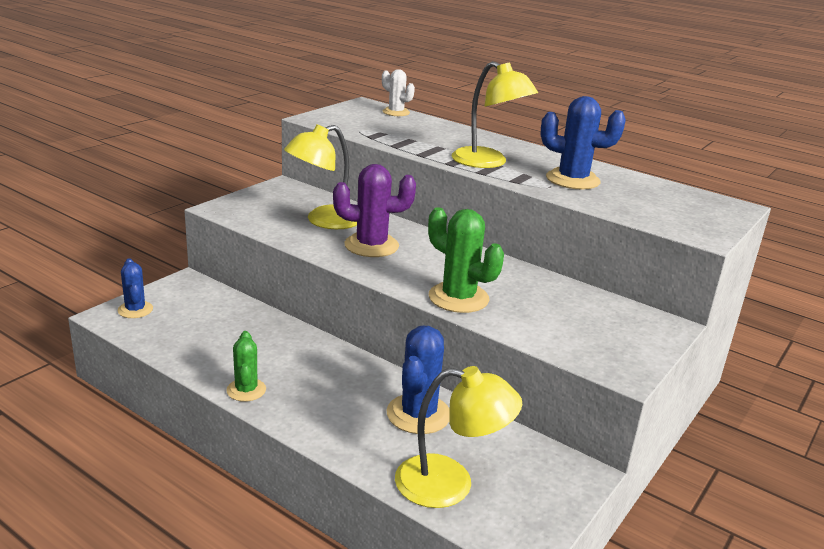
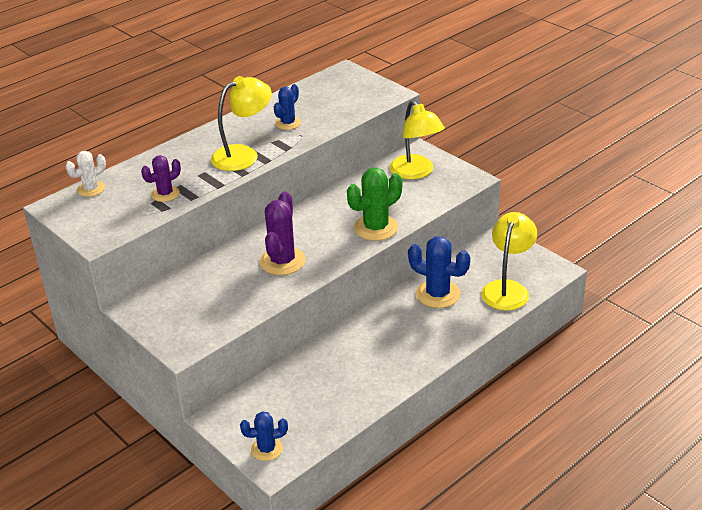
camera: 75 degrees left, 10 degrees up
green cactus [226,331,266,402] -> none
yellow lamp [284,124,357,229] -> yellow lamp moved to [389,100,445,179]
blue cactus [541,96,626,189] -> blue cactus [274,84,301,130], size x0.61
none -> purple cactus [141,155,181,202]

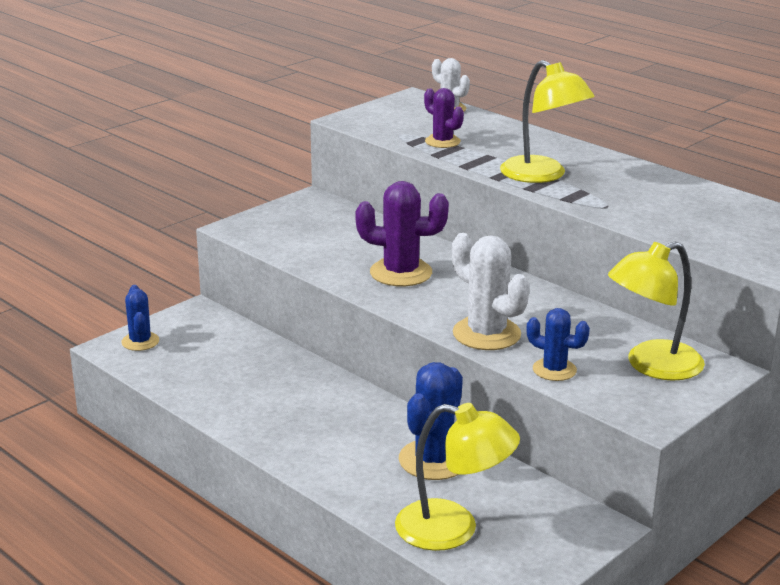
camera: 85 degrees right, 10 degrees down
blue cactus [274,84,301,130] -> blue cactus moved to [526,308,590,381]
green cactus [347,168,402,241] -> white cactus [452,233,530,350]

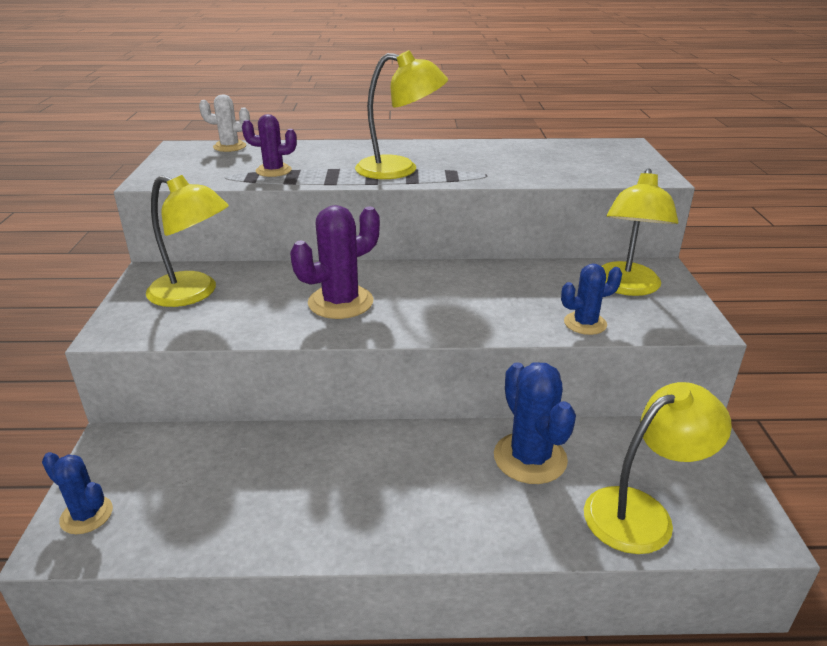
camera: 45 degrees left, 5 degrees up
white cactus [452,233,530,350] -> none
none -> yellow lamp [146,175,229,307]

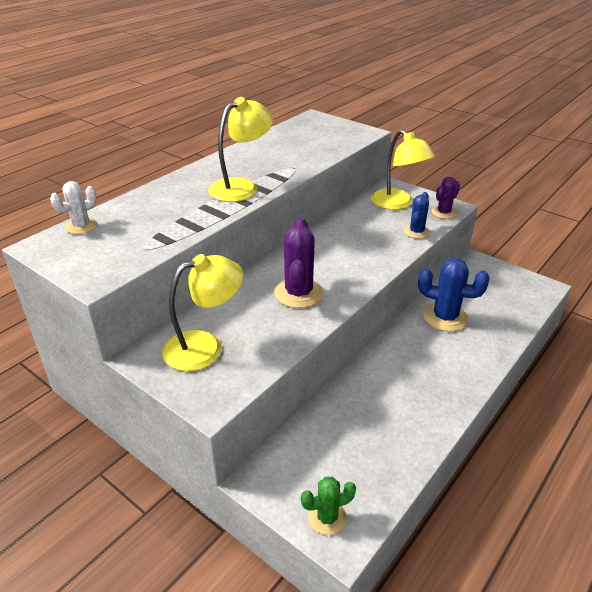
camera: 50 degrees left, 5 degrees up
blue cactus [42,452,113,534] -> green cactus [301,477,356,535]
purple cactus [242,114,297,177] -> purple cactus moved to [432,177,460,219]
yellow lamp [584,382,732,554] -> none

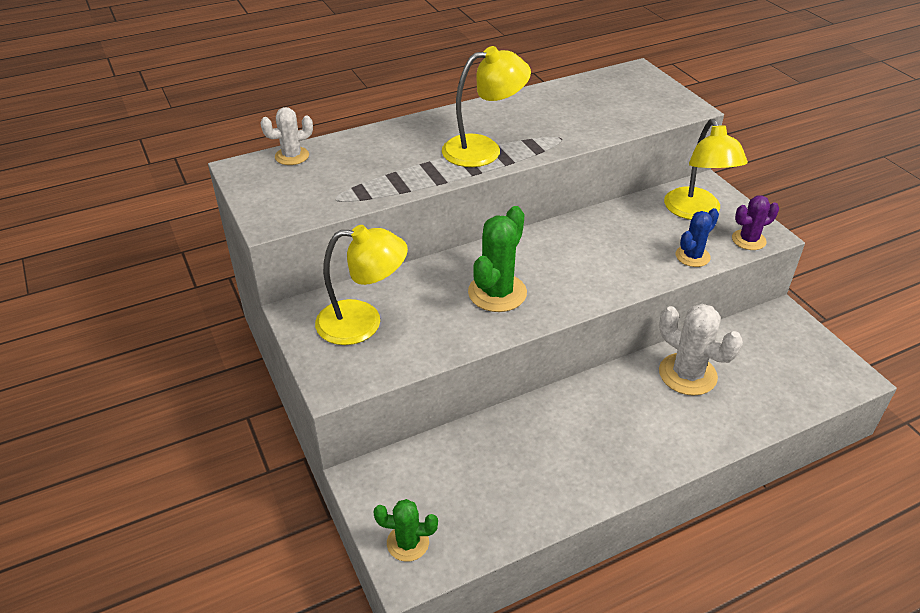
camera: 25 degrees right, 5 degrees up
purple cactus [274,217,324,308] -> green cactus [468,206,527,312]
blue cactus [418,258,490,332] -> white cactus [659,304,743,396]

